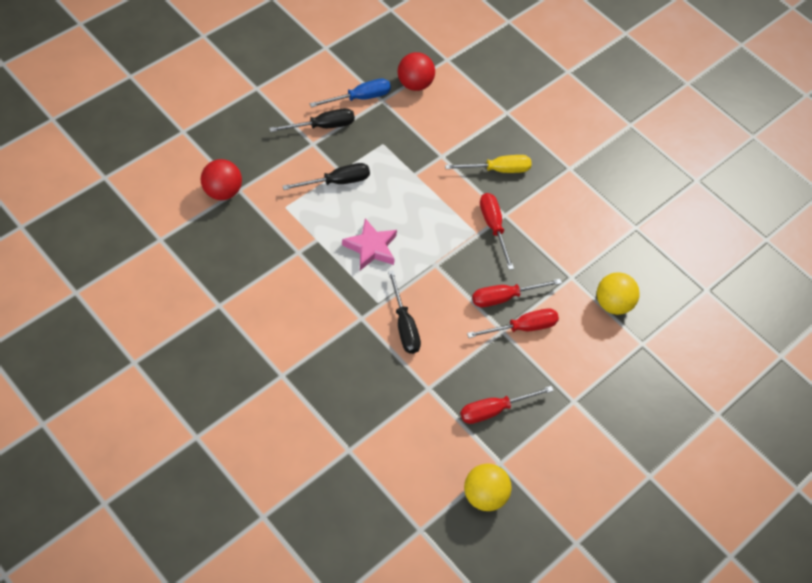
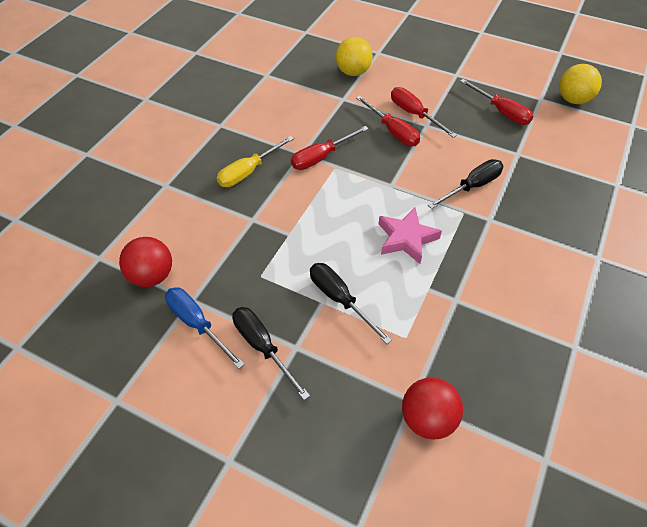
camera: 105 degrees left, 5 degrees down
yellow screwdriver [445,155,532,173] -> yellow screwdriver turned 105 degrees counterclockwise [217,136,294,187]

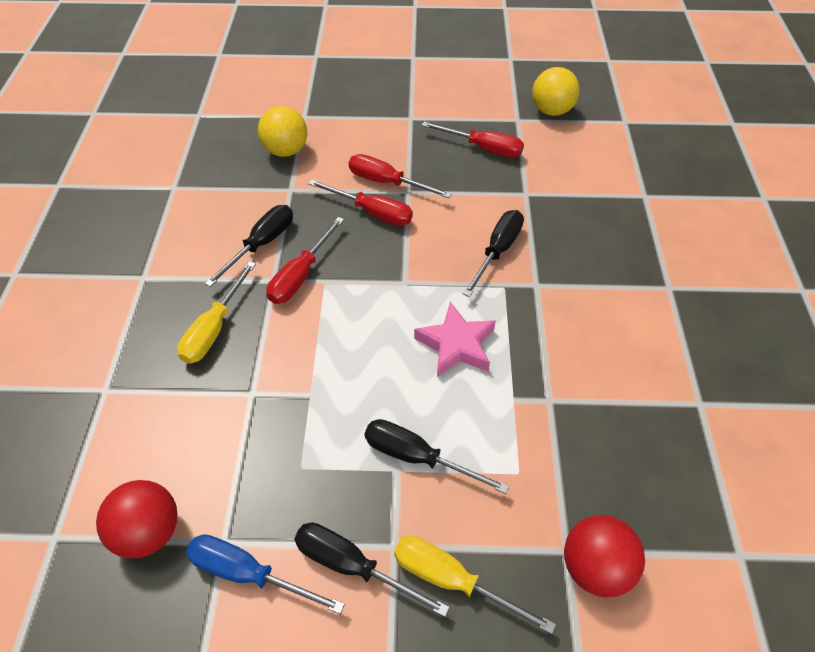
camera: 25 degrees left, 0 degrees up
none -> black screwdriver [205,205,293,287]
none -> yellow screwdriver [394,536,556,634]

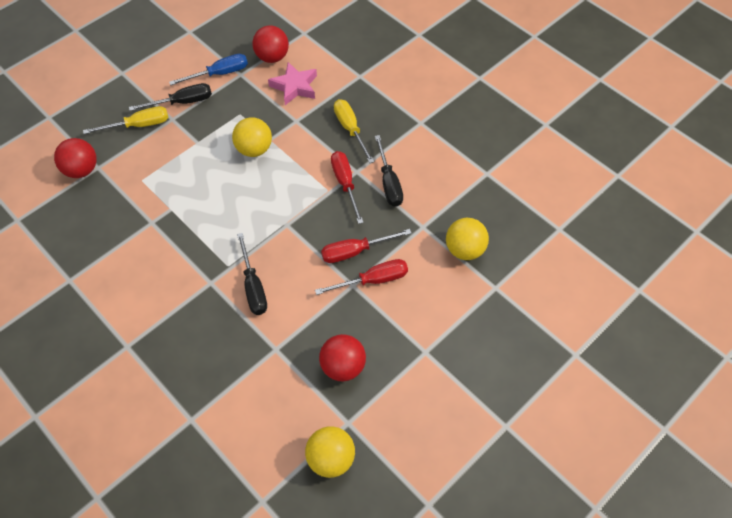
camera: 135 degrees right, 5 degrees up
black screwdriver [365,419,509,494] -> none
pink star [414,302,496,377] -> pink star moved to [268,62,317,105]
red screwdriver [422,122,524,158] -> red ball [319,334,366,381]
none -> yellow ball [232,118,272,157]

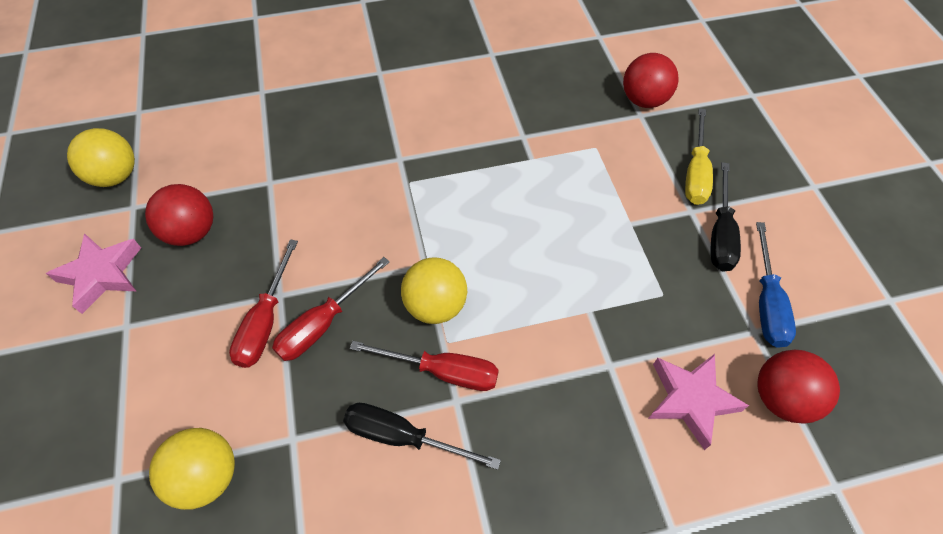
camera: 120 degrees right, 0 degrees up
yellow ball [232,118,272,157] -> yellow ball moved to [401,258,467,324]
black screwdriver [237,233,267,315] -> none
red screwdriver [321,229,412,263] -> red screwdriver turned 150 degrees counterclockwise [272,257,390,361]
yellow screwdriver [334,99,375,163] -> none
none -> pink star [46,233,141,314]

